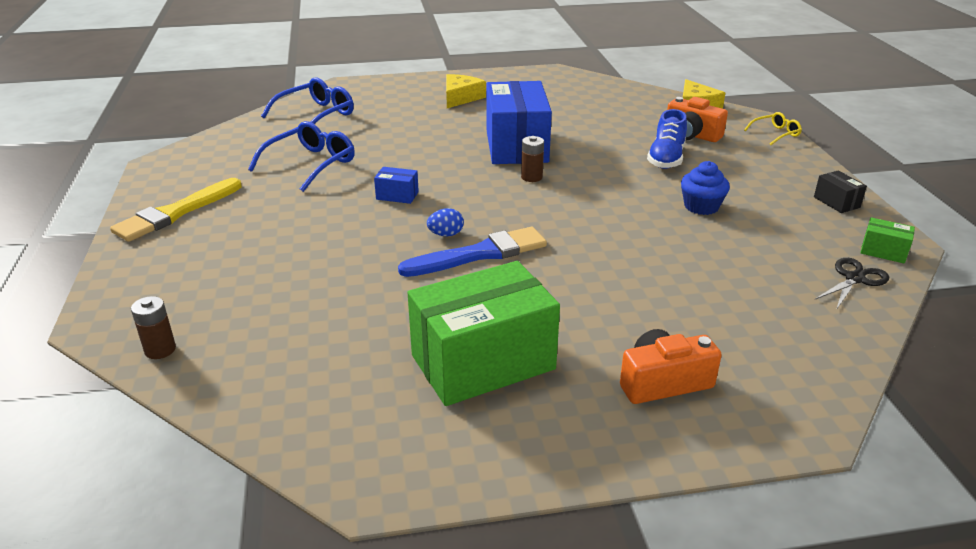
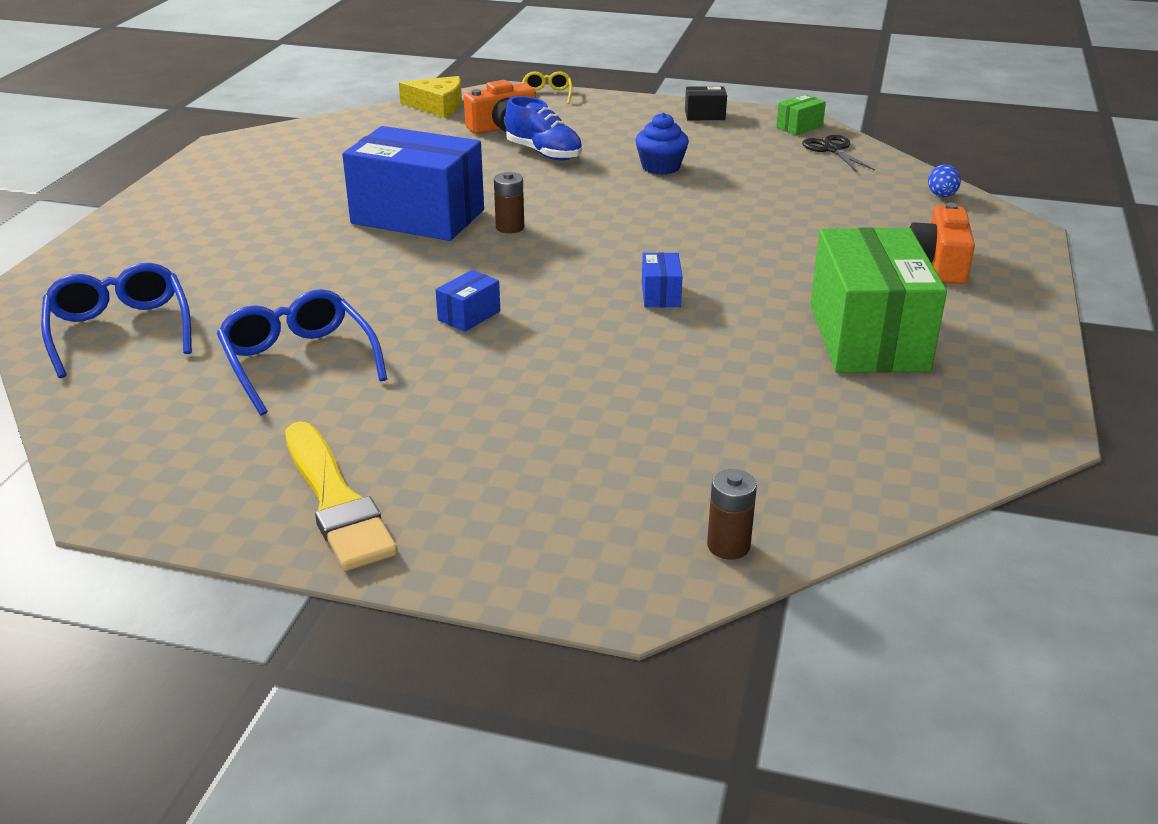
camera: 65 degrees left, 0 degrees up
blue brush [398,227,547,277] -> blue box [642,252,683,307]
blue egg [427,208,464,237] -> blue egg moved to [928,165,961,197]
yellow cheese [446,74,486,108] -> none

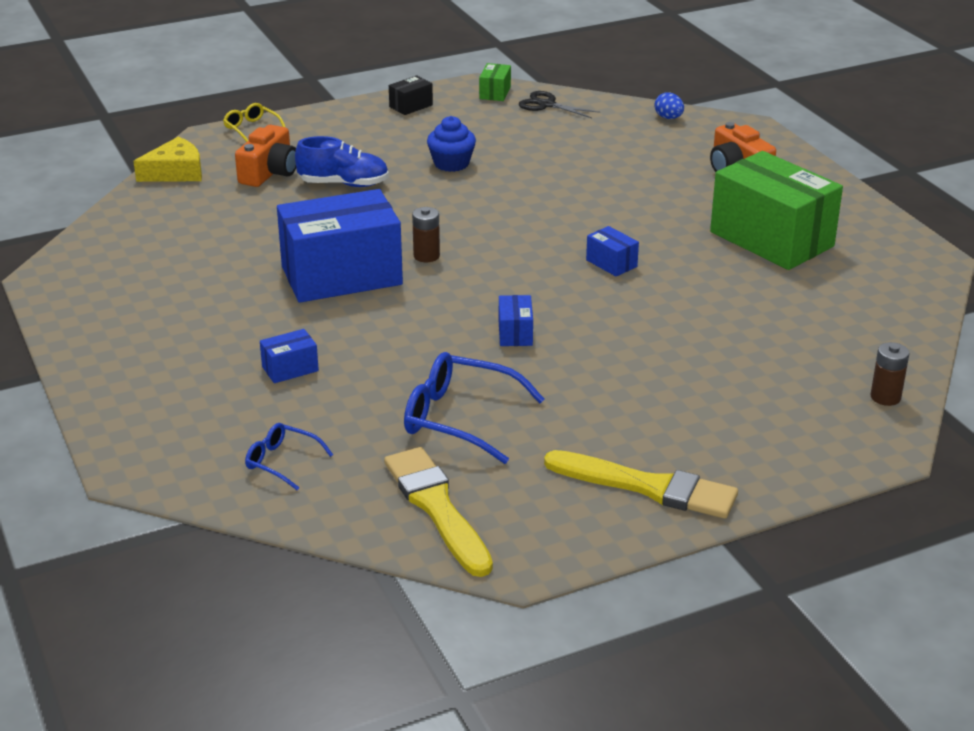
camera: 40 degrees left, 0 degrees up
blue glasses [41,263,192,378] -> blue glasses [245,423,333,490], size x0.55
none -> blue box [260,329,319,383]
none -> yellow brush [384,447,493,577]

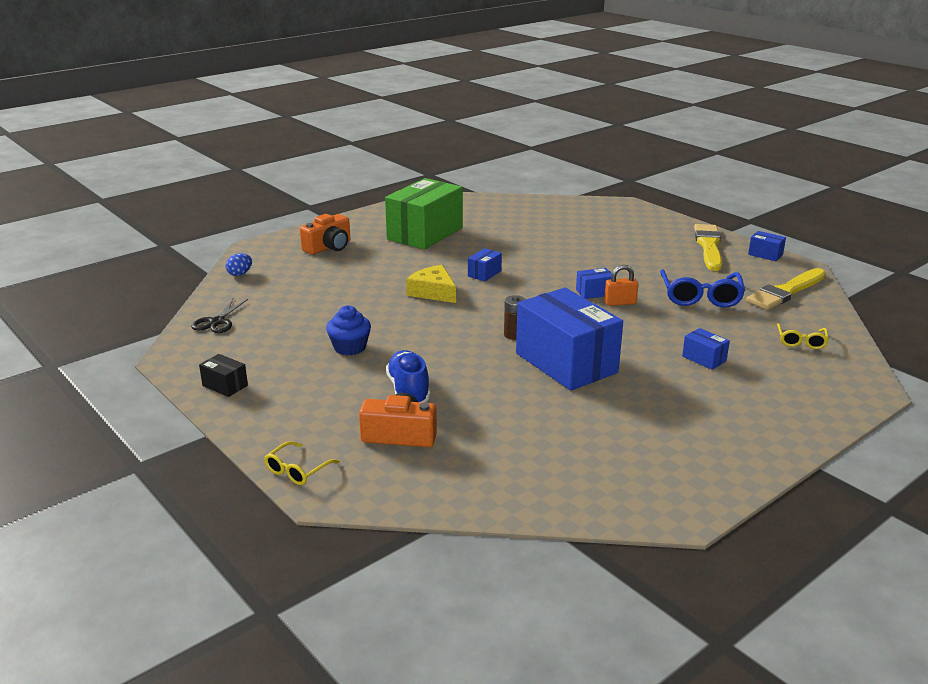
camera: 105 degrees left, 5 degrees down
yellow cheese [133,137,202,182] -> yellow cheese moved to [406,265,456,303]
blue glasses [245,423,333,490] -> yellow glasses [777,323,829,349]
green box [479,63,511,101] -> none
brown battery [870,342,910,406] -> none
none -> orange padlock [604,265,638,306]
none -> blue box [748,231,786,261]

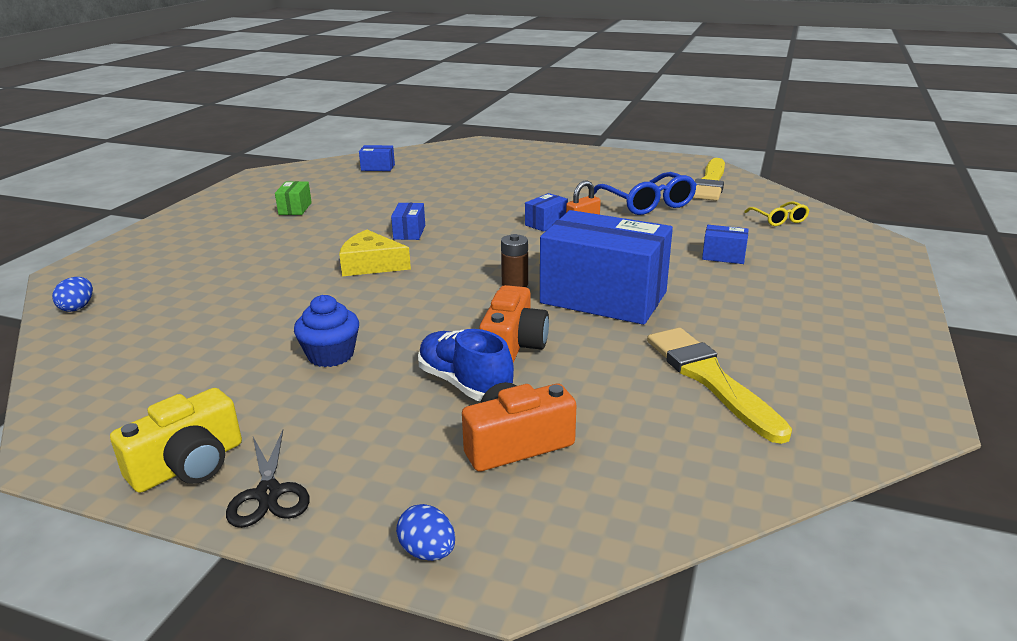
camera: 30 degrees left, 0 degrees up
black scissors [191,298,248,333] -> black scissors moved to [226,430,310,528]
black box [199,354,248,397] -> yellow camera [110,388,242,493]
yellow glasses [264,441,340,485] -> blue egg [396,504,455,561]
orange camera [300,214,350,255] -> orange camera moved to [479,285,549,363]
green box [385,178,463,250] -> green box [275,181,312,215], size x0.41
yellow brush [694,224,722,271] -> yellow brush moved to [647,328,792,444]
blue box [748,231,786,261] -> blue box moved to [359,145,395,171]

